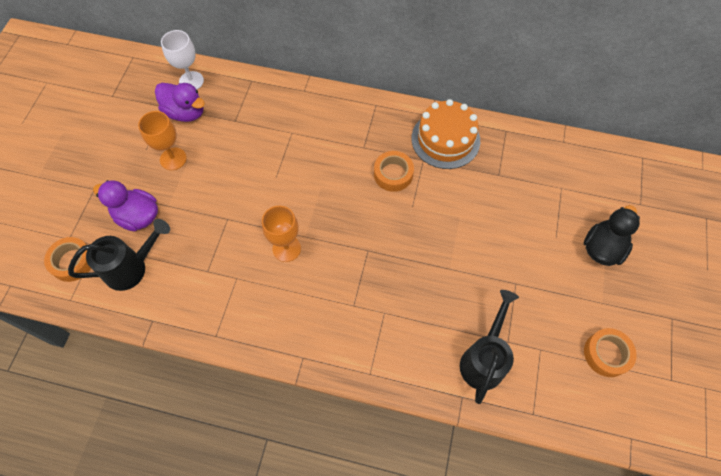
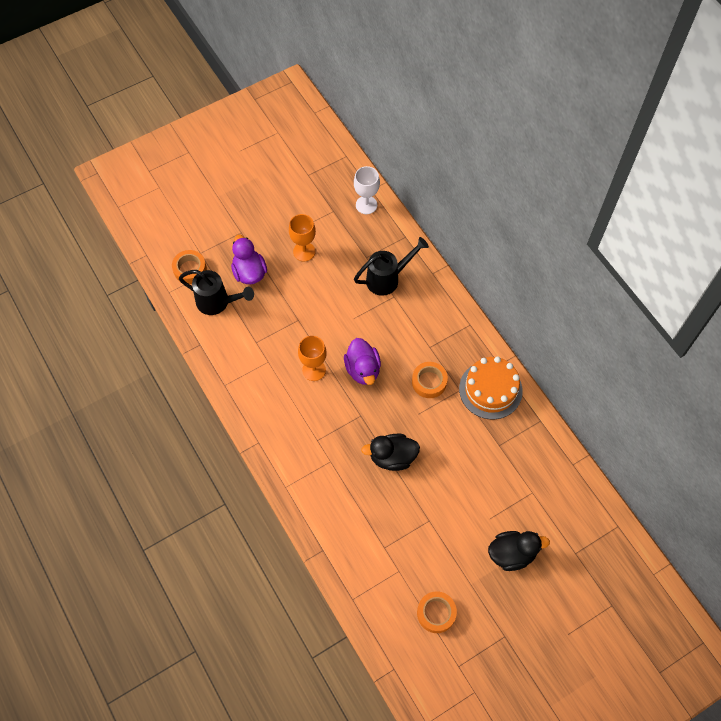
camera: 45 degrees right, 0 degrees up
purple duck [155,83,205,122] -> purple duck moved to [344,338,381,385]
black watering can [460,290,519,404] -> black watering can moved to [354,237,429,296]
none -> black duck [361,434,420,471]

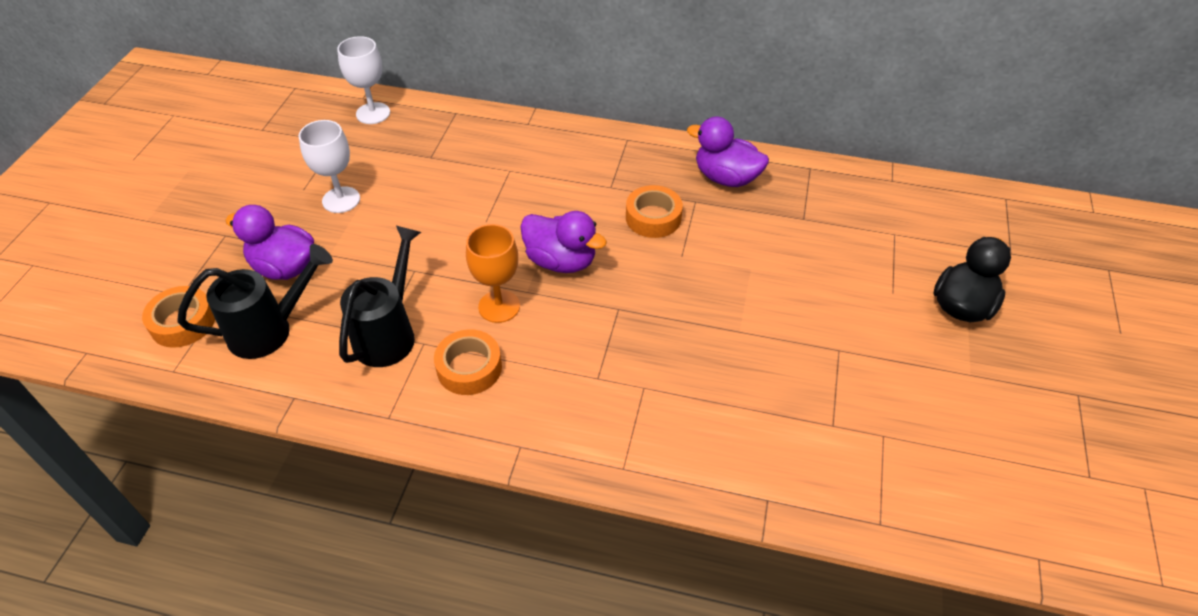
camera: 45 degrees left, 15 degrees down
orange goblet [289,214,316,261] -> white goblet [299,120,360,213]
black watering can [354,237,429,296] -> black watering can moved to [339,226,421,367]
black duck [361,434,420,471] -> none
orange tape [417,591,457,633] -> orange tape moved to [434,329,502,395]
orange cake [459,356,523,420] -> purple duck [687,117,769,187]

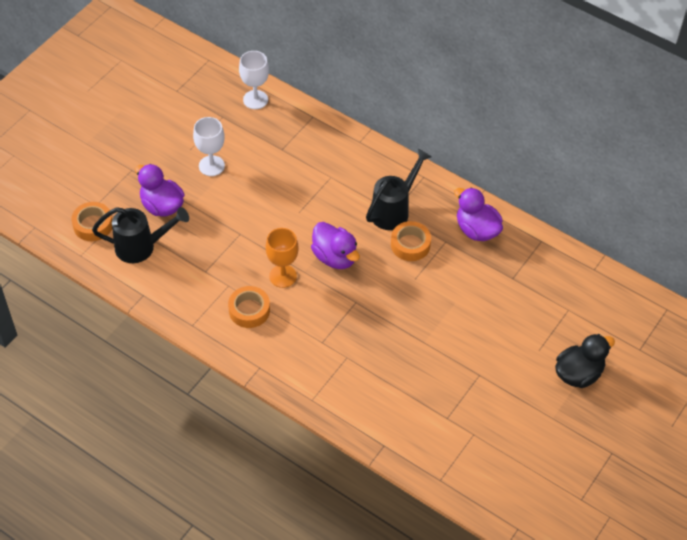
camera: 20 degrees right, 5 degrees up
black watering can [339,226,421,367] -> black watering can moved to [366,149,431,230]

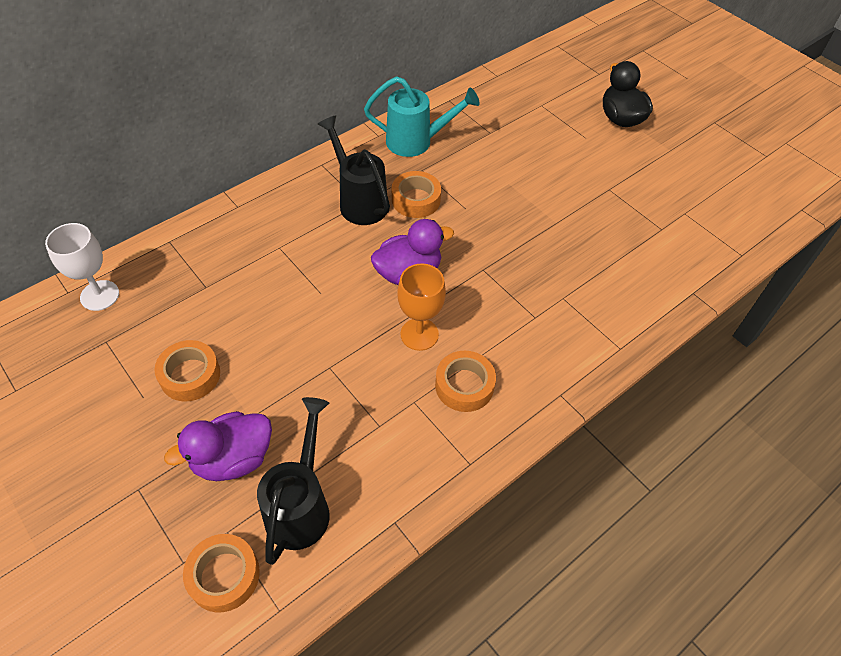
camera: 75 degrees left, 0 degrees up
white goblet [193,117,225,176] -> orange tape [154,340,220,402]
purple duck [454,188,503,241] -> turquoise watering can [364,76,480,157]

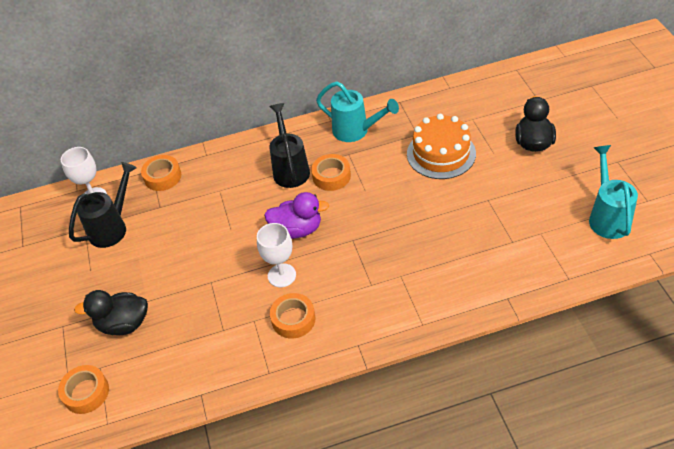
camera: 30 degrees right, 5 degrees down
orange tape [154,340,220,402] -> orange tape moved to [141,155,181,191]
purple duck [164,411,272,481] -> black duck [74,290,148,335]
black watering can [257,397,330,565] -> black watering can moved to [69,162,137,248]
orange goblet [397,264,446,351] -> white goblet [257,223,296,287]
none -> orange cake [407,114,476,179]
none -> turquoise watering can [589,145,638,239]

